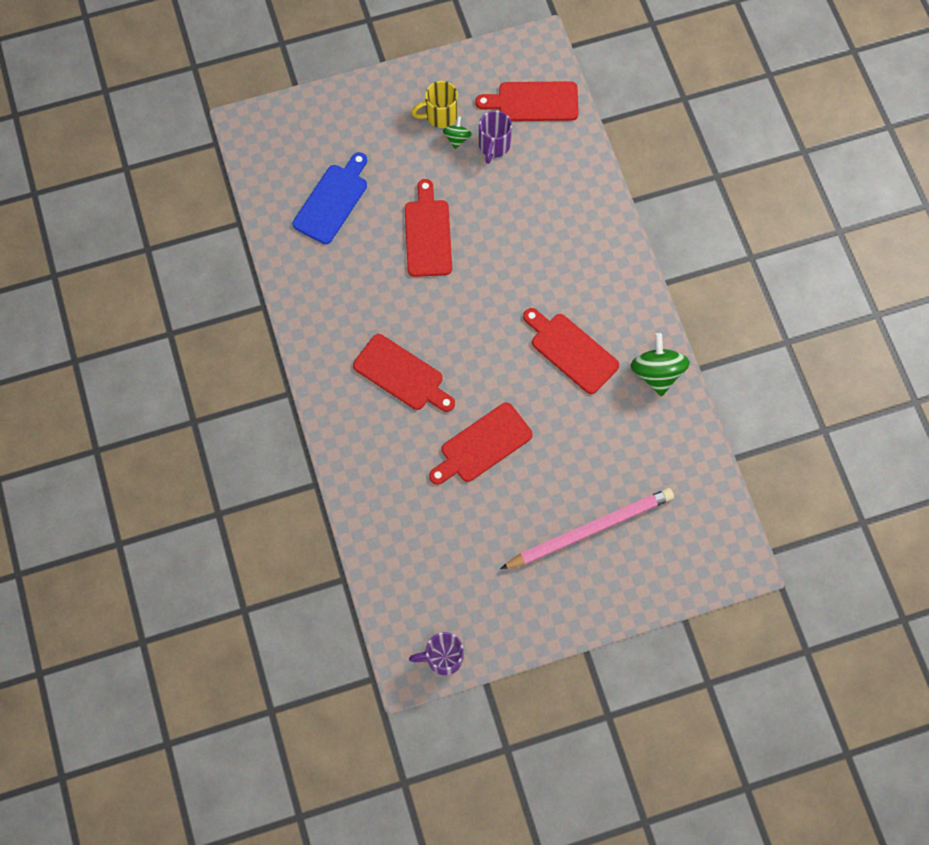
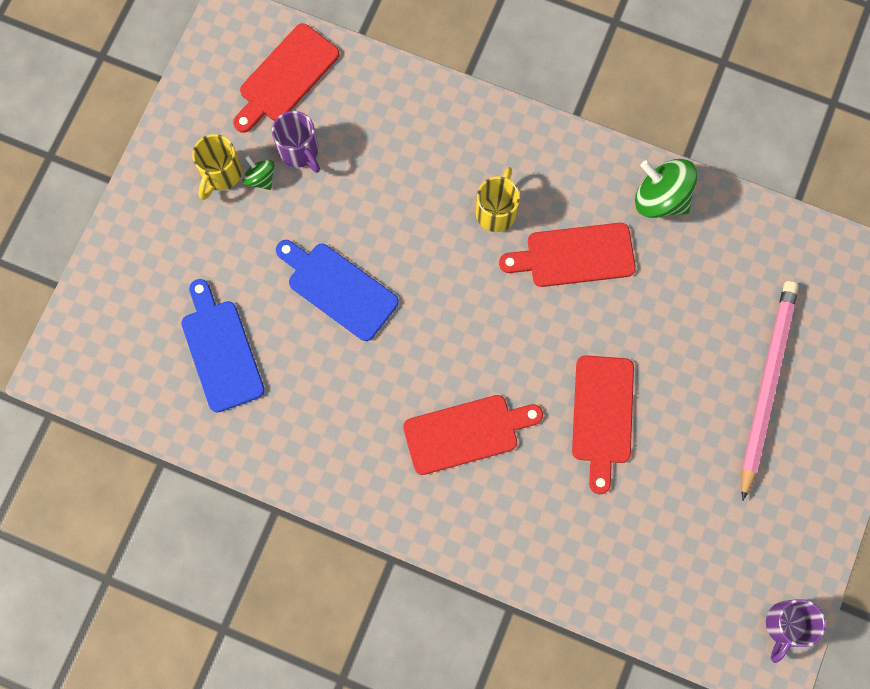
camera: 50 degrees left, 5 degrees up
red cutting board [405,179,452,277] -> blue cutting board [276,240,399,341]
none -> yellow mug [476,167,520,232]

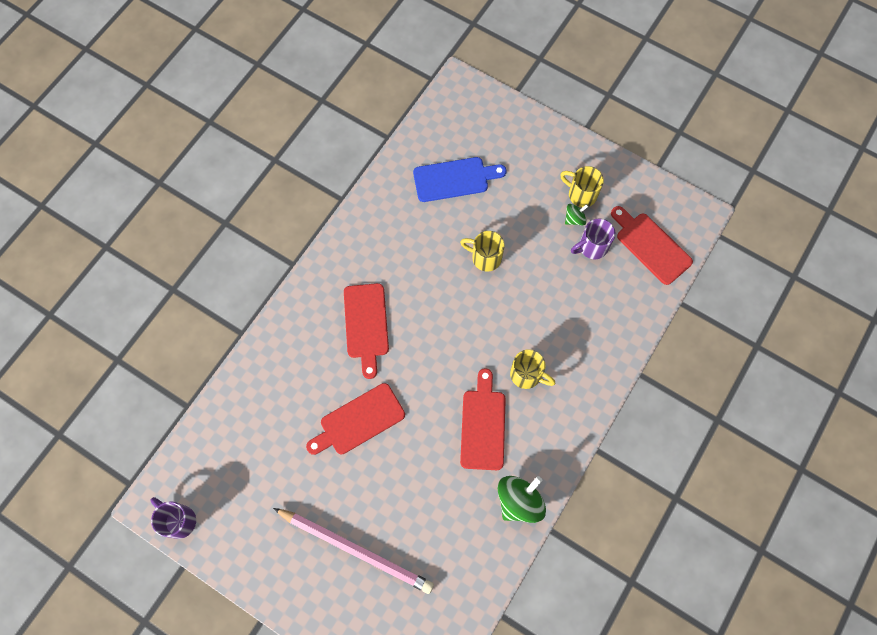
camera: 100 degrees right, 5 degrees down
blue cutting board [276,240,399,341] -> yellow mug [460,231,505,272]
red cutting board [572,355,634,494] -> red cutting board turned 45 degrees counterclockwise [306,383,405,455]

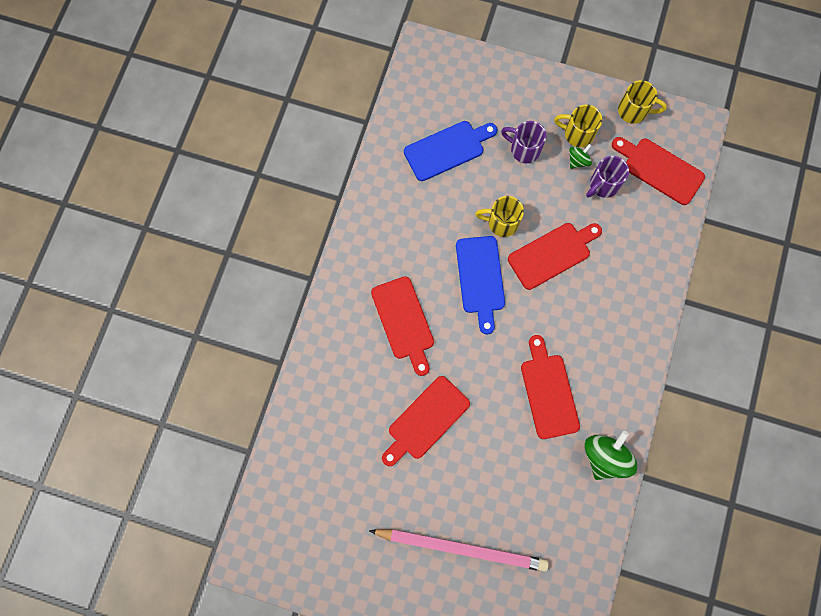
camera: 15 degrees left, 5 degrees up
purple mug [150,497,196,539] -> purple mug moved to [501,121,547,163]
yellow mug [510,349,556,389] -> yellow mug moved to [618,80,667,124]
none -> blue cutting board [456,236,505,334]
none -> red cutting board [508,223,602,290]

